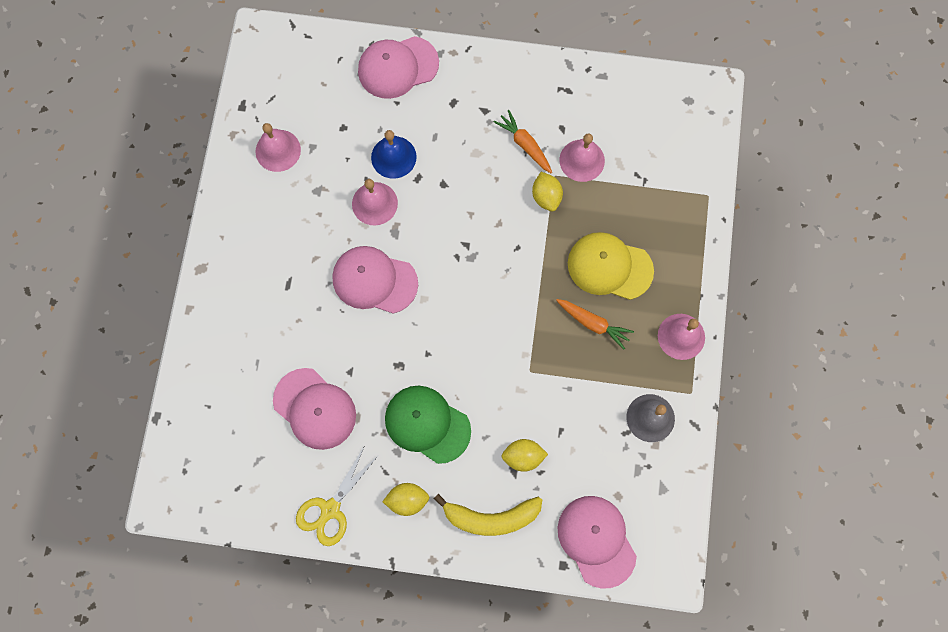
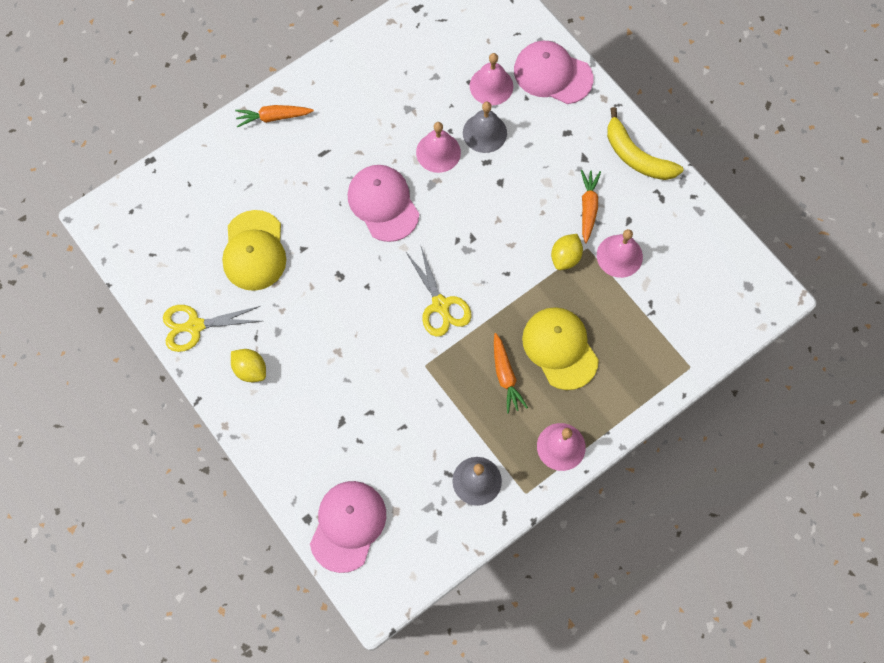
camera: 45 degrees right, 5 degrees down
pink bell [256,123,301,172] -> pink bell moved to [470,53,513,105]
pink cap [273,368,356,450] -> yellow cap [222,210,286,291]
blue bell [371,130,417,179] -> grey bell [463,102,507,153]
green cap [385,386,471,464] -> none
yellow banana [434,494,542,536] -> yellow banana moved to [607,107,683,180]
yellow lemon [501,439,548,472] -> none
none -> orange carrot [235,105,314,127]
none -> yellow scissors [406,247,472,337]

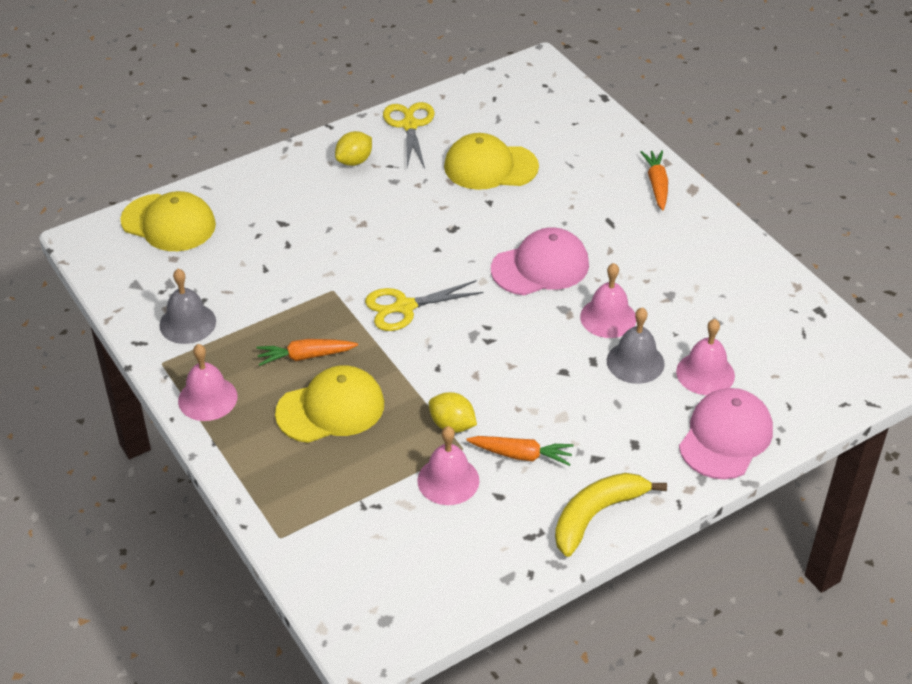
camera: 95 degrees right, 25 degrees down
pink cap [310,481,386,573] -> yellow cap [120,191,216,251]

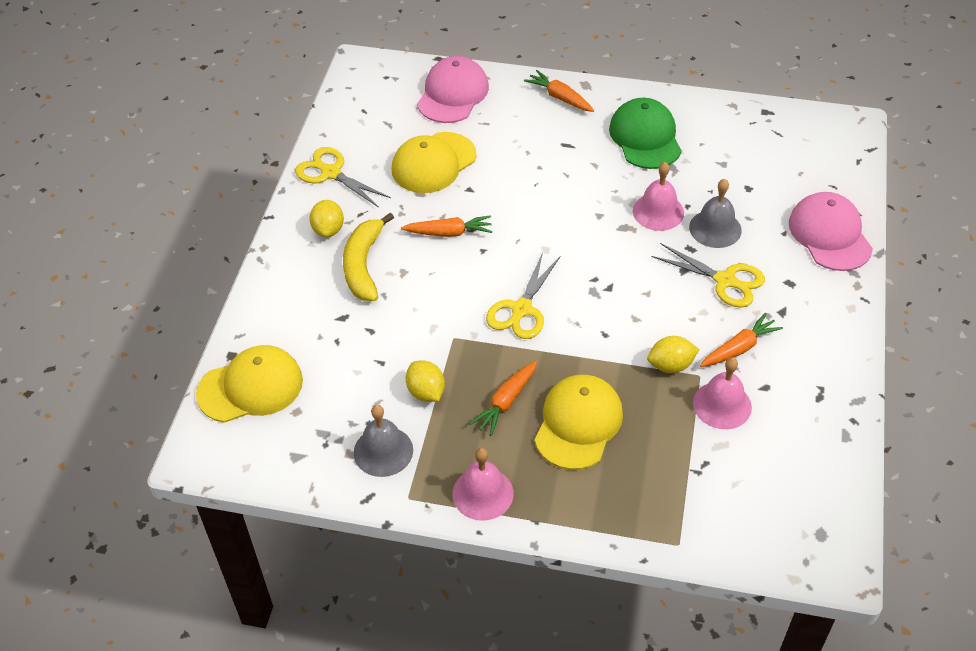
camera: 45 degrees left, 5 degrees up
pink cap [491,227,589,295] -> pink cap moved to [417,56,489,123]
yellow banana [555,473,667,557] -> yellow banana moved to [343,213,394,301]
pink bell [676,319,735,395] -> none
none -> orange carrot [401,215,492,237]
none -> yellow lemon [406,360,445,402]
none -> green cap [609,98,682,169]
none -> yellow scissors [652,243,765,308]

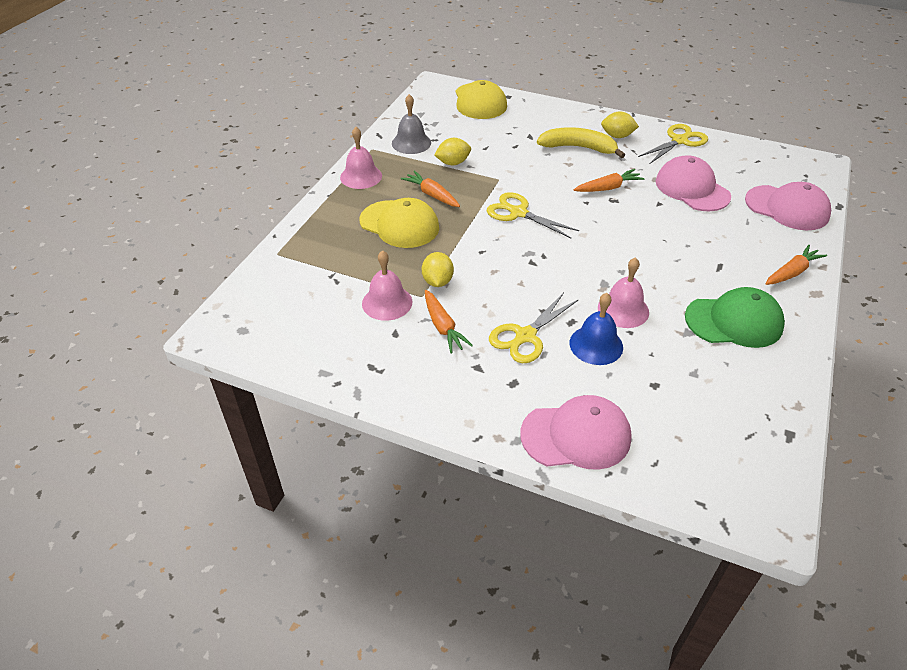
camera: 100 degrees right, 5 degrees down
yellow cap [392,132,477,193] -> pink cap [656,155,731,212]
orange carrot [401,215,492,237] -> orange carrot turned 120 degrees counterclockwise [574,169,645,192]
grey bell [689,179,742,248] -> blue bell [570,293,623,365]

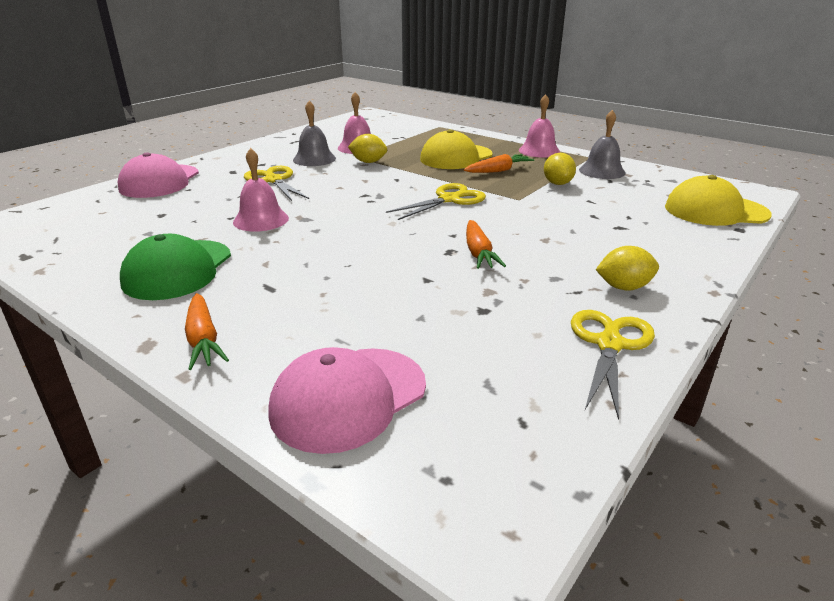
camera: 105 degrees right, 15 degrees down
orange carrot [425,290,473,353] -> grey bell [293,101,336,166]
yellow banana [537,127,625,158] -> none
blue bell [570,293,623,365] -> none
yellow lemon [601,111,639,138] -> yellow lemon turned 60 degrees clockwise [596,246,659,291]
yellow scissors [638,124,708,163] -> yellow scissors turned 135 degrees counterclockwise [571,310,655,420]
pink cap [656,155,731,212] -> none

